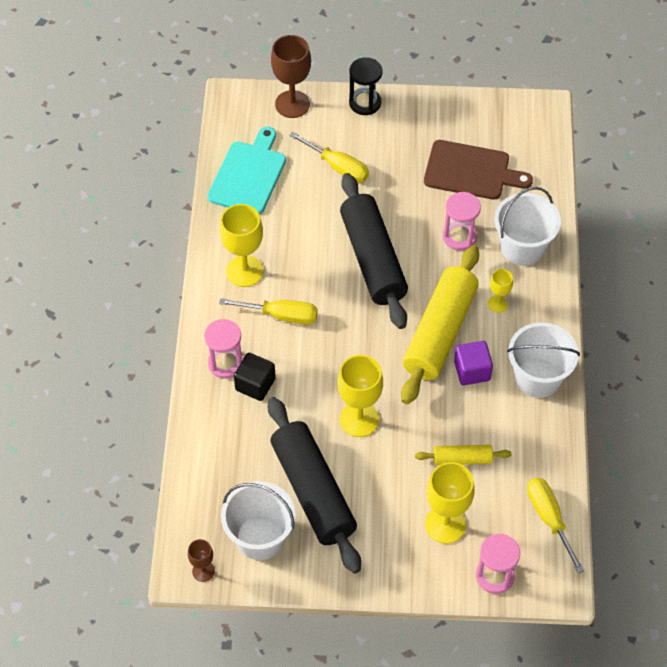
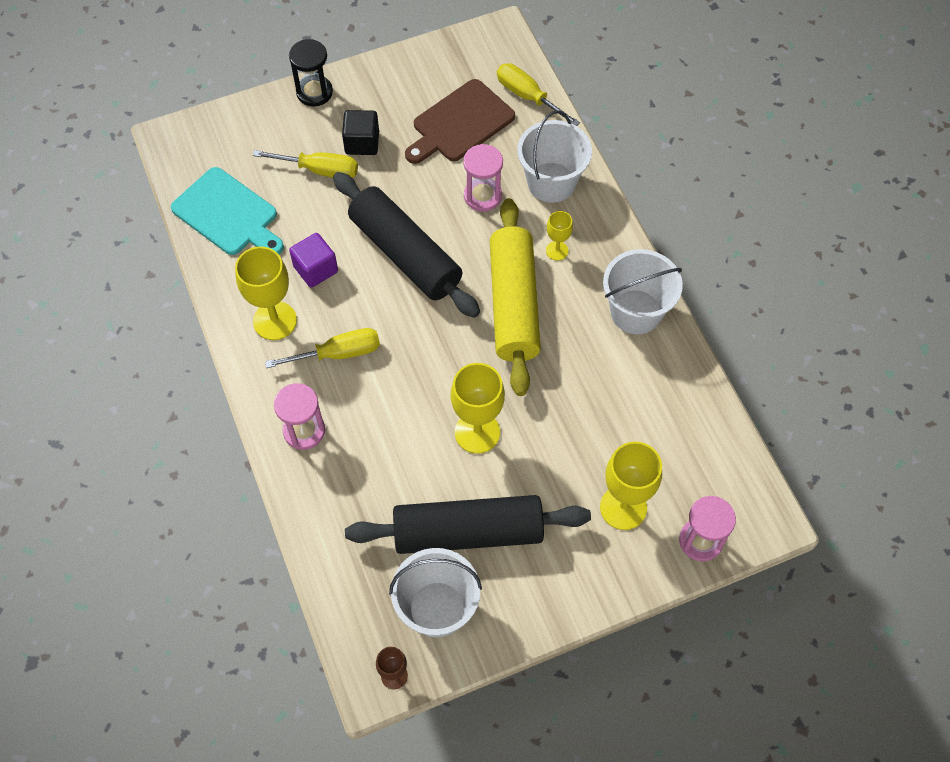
camera: 25 degrees left, 5 degrees up
turquoise cutting board [208,127,286,215] -> turquoise cutting board turned 135 degrees clockwise [171,167,284,255]
black cube [234,353,276,401] -> black cube moved to [342,110,379,155]
black rolling pin [268,397,361,574] -> black rolling pin turned 45 degrees counterclockwise [345,495,591,554]
brown goblet [271,35,311,118] -> none
yellow rolling pin [415,445,511,465] -> none
brown cutting board [424,140,533,200] -> brown cutting board turned 150 degrees clockwise [405,79,515,164]
purple cube [454,341,493,385] -> purple cube moved to [289,233,338,288]
yellow screwdriver [527,478,584,573] -> yellow screwdriver moved to [497,63,580,126]

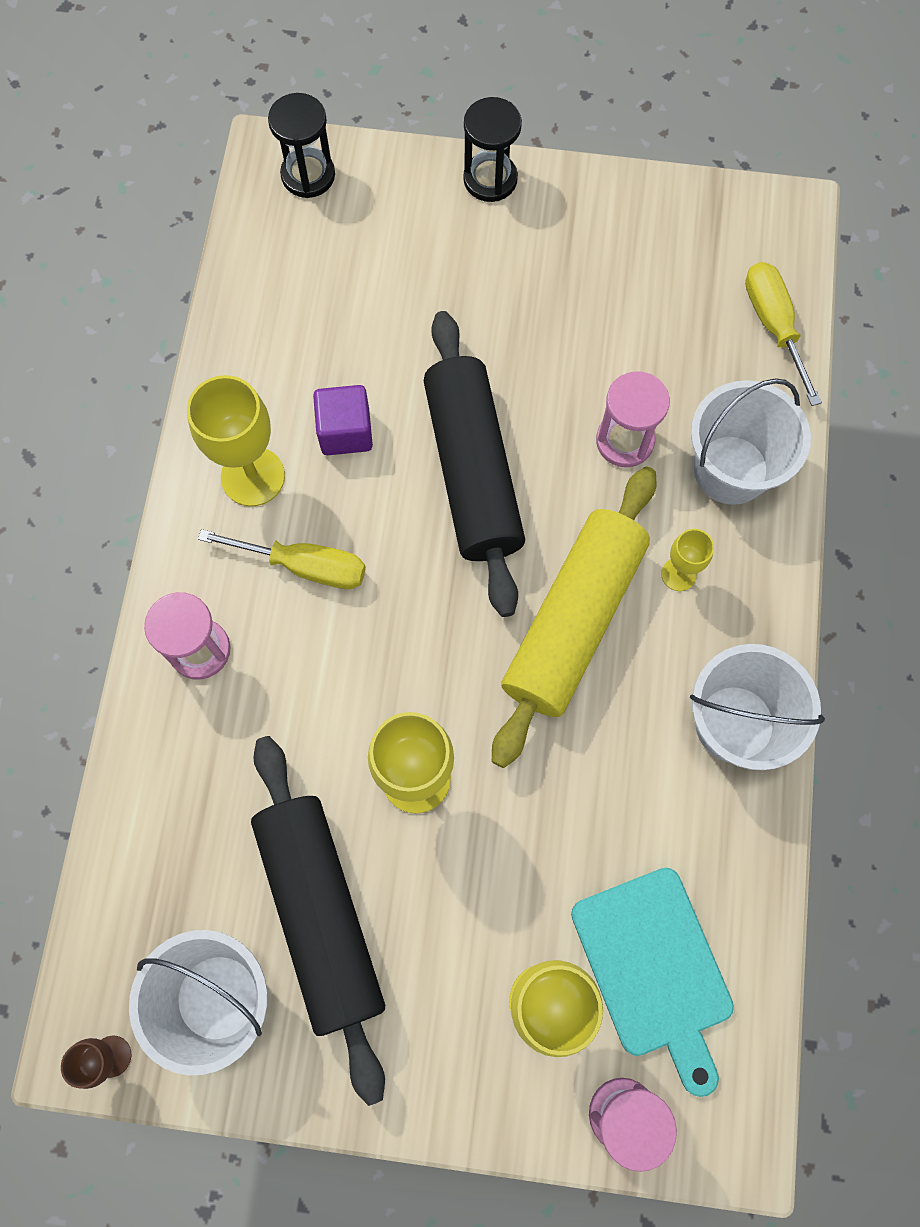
camera: 30 degrees right, 10 degrees up
turquoise cutting board [171,167,284,255] -> turquoise cutting board moved to [571,868,734,1097]
yellow screwdriver [253,150,358,178] -> none
black cube [342,110,379,155] -> none
black rolling pin [345,495,591,554] -> black rolling pin turned 45 degrees clockwise [251,736,385,1106]
brown cutting board [405,79,515,164] -> none
none -> black hourglass [268,93,335,198]

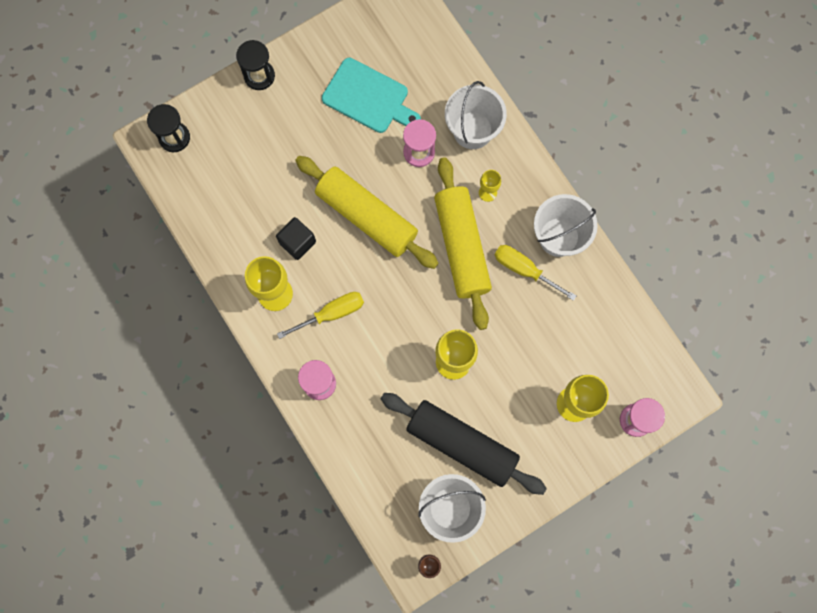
camera: 40 degrees left, 5 degrees up
purple cube [313,385,373,455] -> black cube [276,217,316,260]
black rolling pin [424,311,525,617] -> yellow rolling pin [295,156,439,269]
turquoise cutting board [571,868,734,1097] -> turquoise cutting board moved to [322,58,421,133]
yellow screwdriver [745,262,822,406] -> yellow screwdriver moved to [495,245,576,301]

